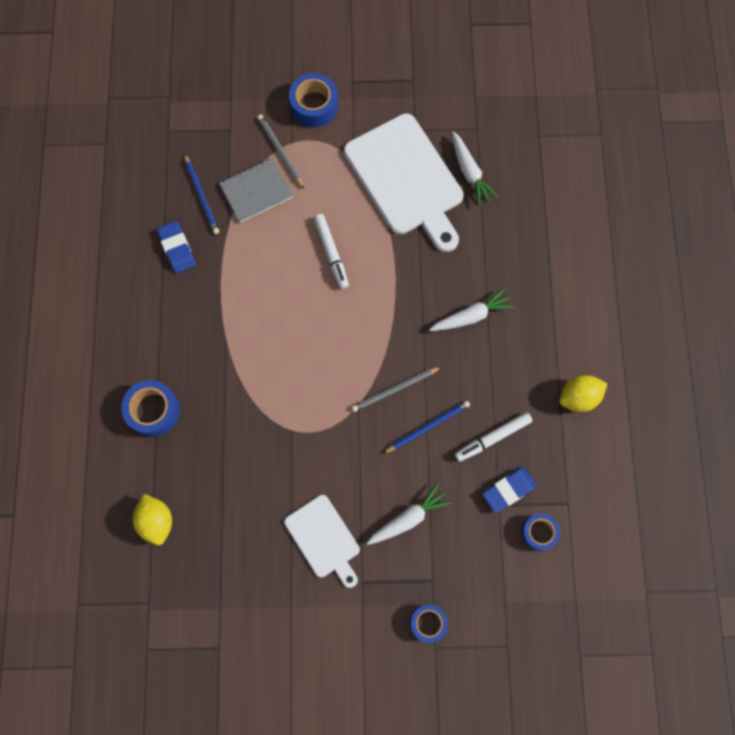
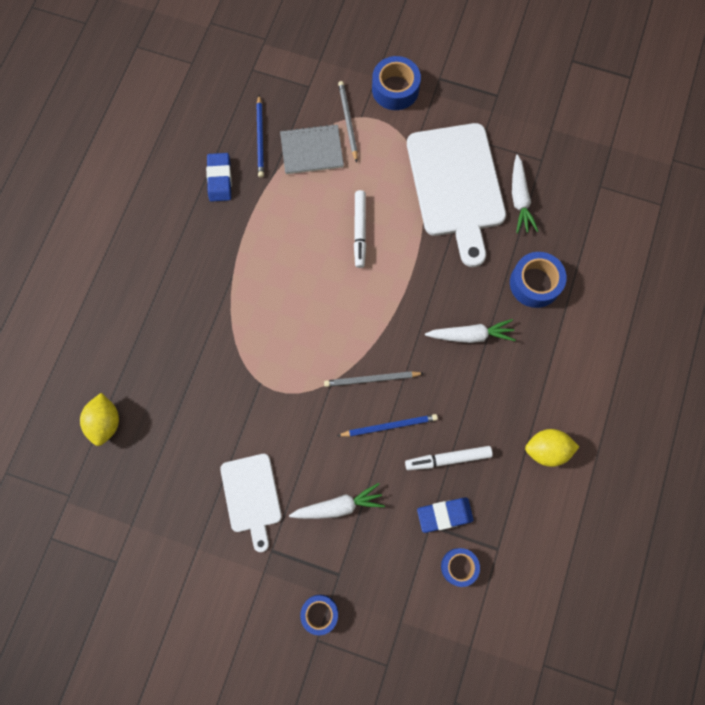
camera: 20 degrees right, 0 degrees up
blue tape [121,380,180,437] -> blue tape moved to [510,252,566,308]

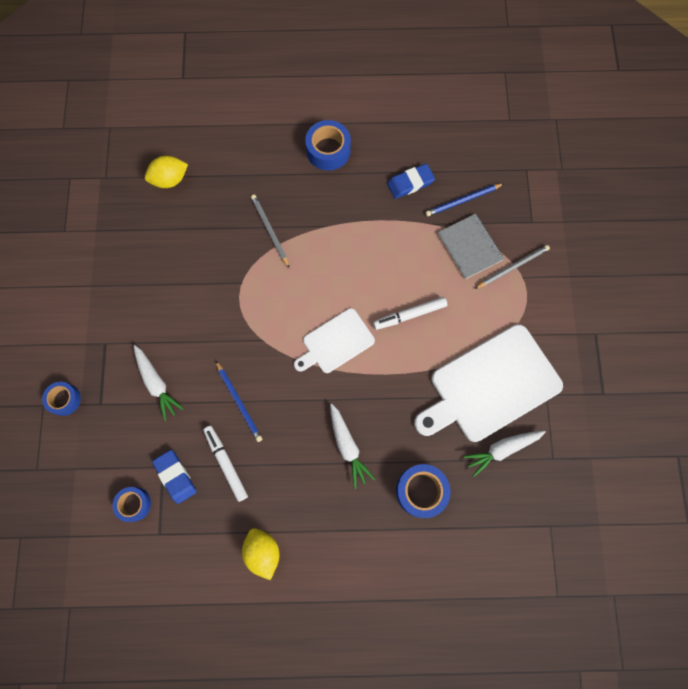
camera: 70 degrees right, 0 degrees up
white cutting board [220,454,282,552] -> white cutting board moved to [294,308,375,373]
grey pencil [324,371,424,387] -> grey pencil moved to [251,194,289,268]
blue tape [372,56,421,110] -> blue tape moved to [305,120,351,171]

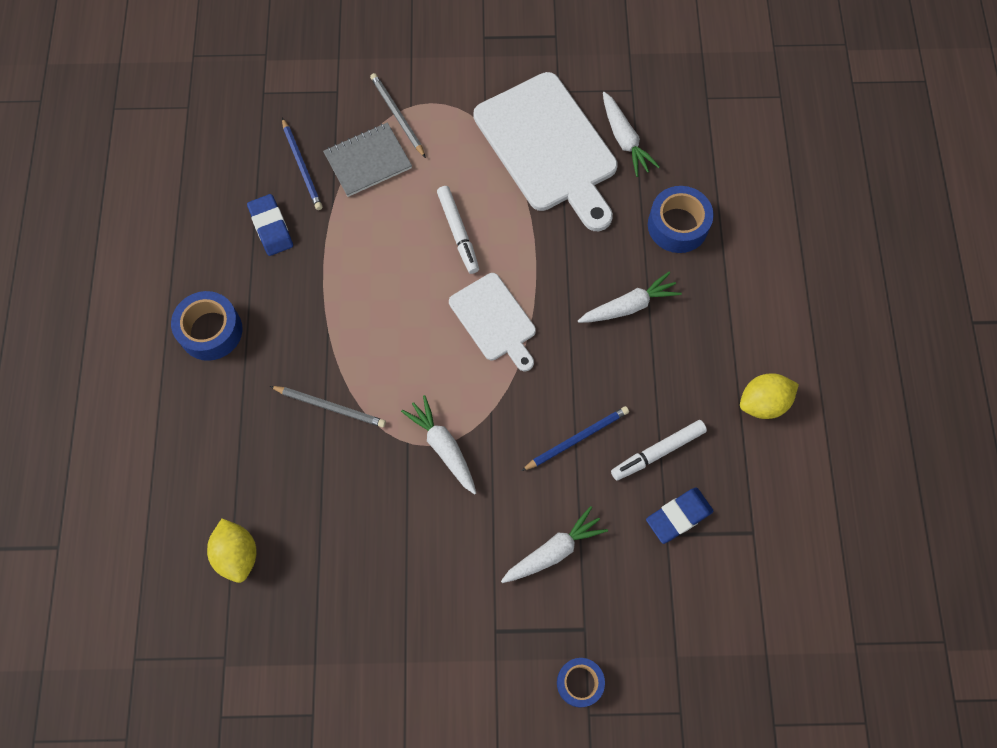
camera: 90 degrees left, 5 degrees down
blue tape [112,487,151,522] -> none
grey pencil [251,194,289,268] -> grey pencil turned 135 degrees counterclockwise [270,386,386,428]
none -> white carrot [401,395,476,494]

